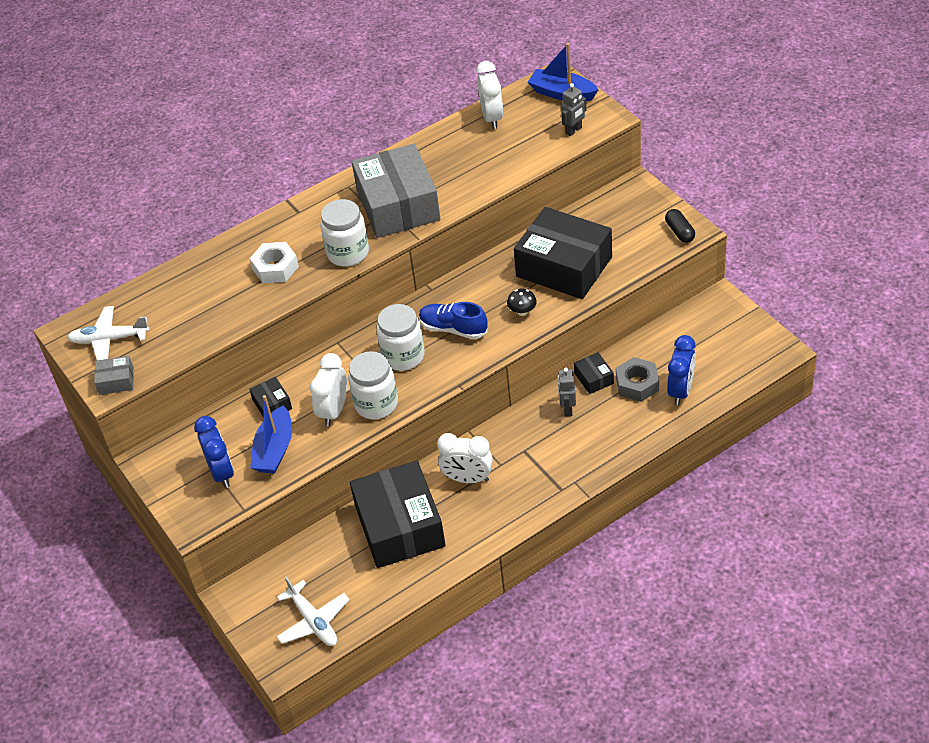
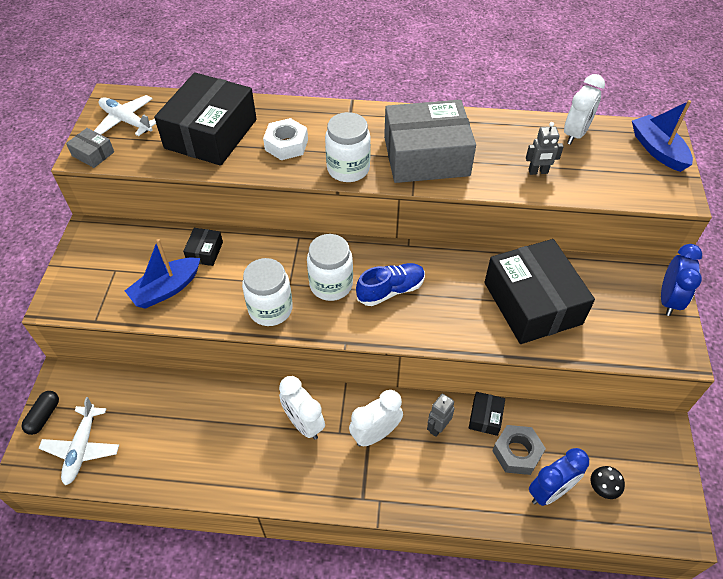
camera: 35 degrees right, 5 degrees up
blue clock [194,416,234,488] -> blue clock moved to [661,244,702,316]
white clock [310,353,347,426] -> white clock moved to [349,390,403,447]
black box [350,460,446,568] -> black box moved to [154,72,257,166]
grey box [352,144,440,238] -> grey box turned 60 degrees clockwise [384,100,476,183]
blue shoe [419,302,487,339] -> blue shoe turned 90 degrees clockwise [356,263,425,306]
black mushroom [507,289,537,316] -> black mushroom moved to [591,466,625,499]
grey robot [561,83,586,136] -> grey robot moved to [526,122,564,175]
black capsule [665,209,695,243] -> black capsule moved to [22,391,59,435]

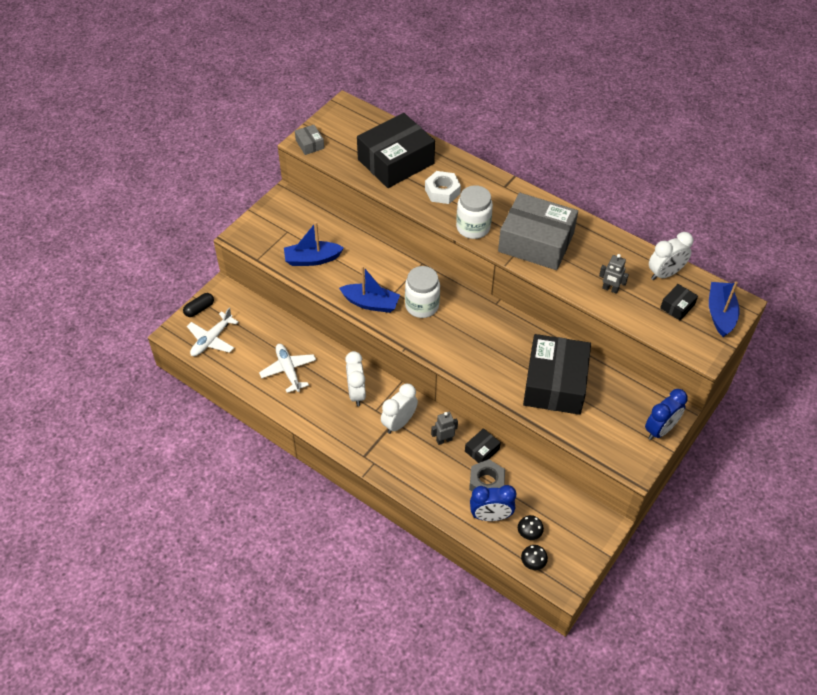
camera: 30 degrees right, 0 degrees up
white plane [94,95,156,136] -> white plane moved to [259,344,316,393]
black box [183,228,223,266] -> black box moved to [660,284,698,321]
white jar [242,258,293,326] -> blue boat [339,266,400,313]
white clock [349,390,403,447] -> white clock turned 45 degrees counterclockwise [381,384,418,434]
blue shoe [356,263,425,306] -> none
none -> black mushroom [521,545,548,570]

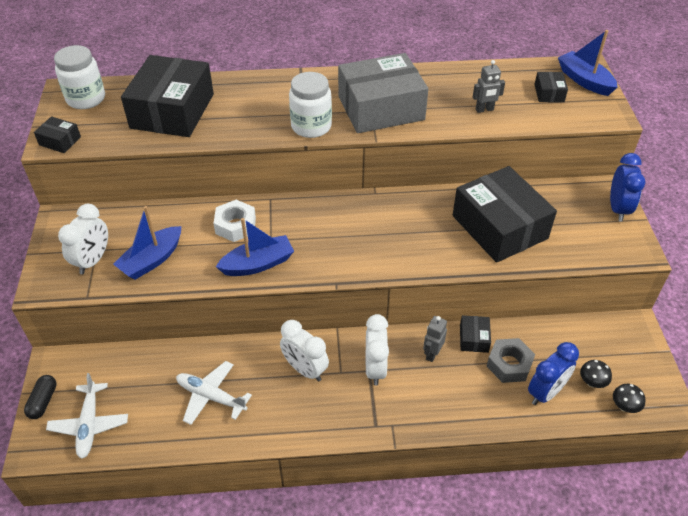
camera: 40 degrees left, 5 degrees down
grey box [295,125,324,155] -> black box [34,116,81,153]
white jar [405,266,440,318] -> white jar moved to [54,45,105,109]
white nut [425,171,461,204] -> white nut moved to [213,200,256,242]
white clock [649,232,693,280] -> white clock moved to [58,204,108,274]

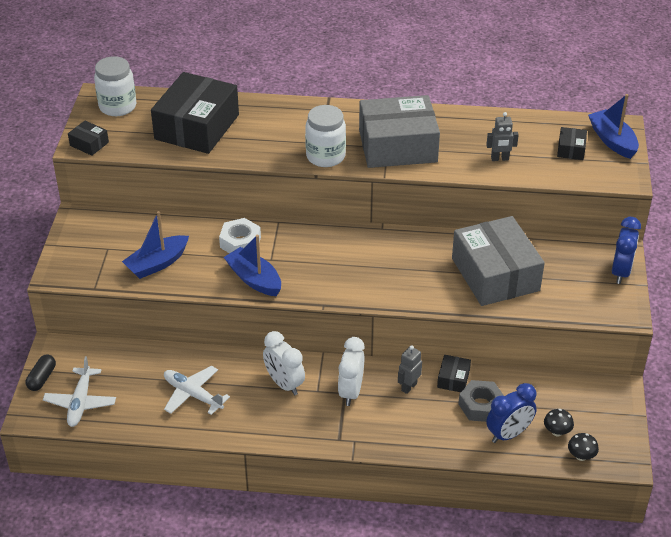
camera: 10 degrees right, 5 degrees down
white clock [58,204,108,274] -> none
blue boat [216,218,294,276] -> blue boat turned 120 degrees counterclockwise [224,235,281,296]
black box [453,166,557,263] -> grey box [452,216,545,306]

